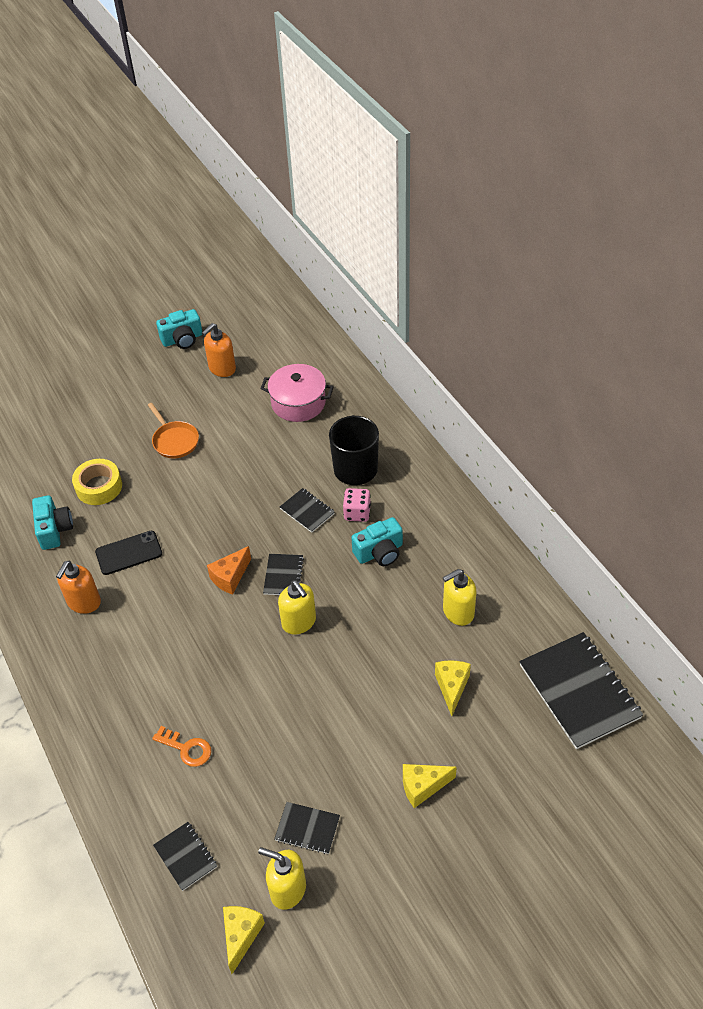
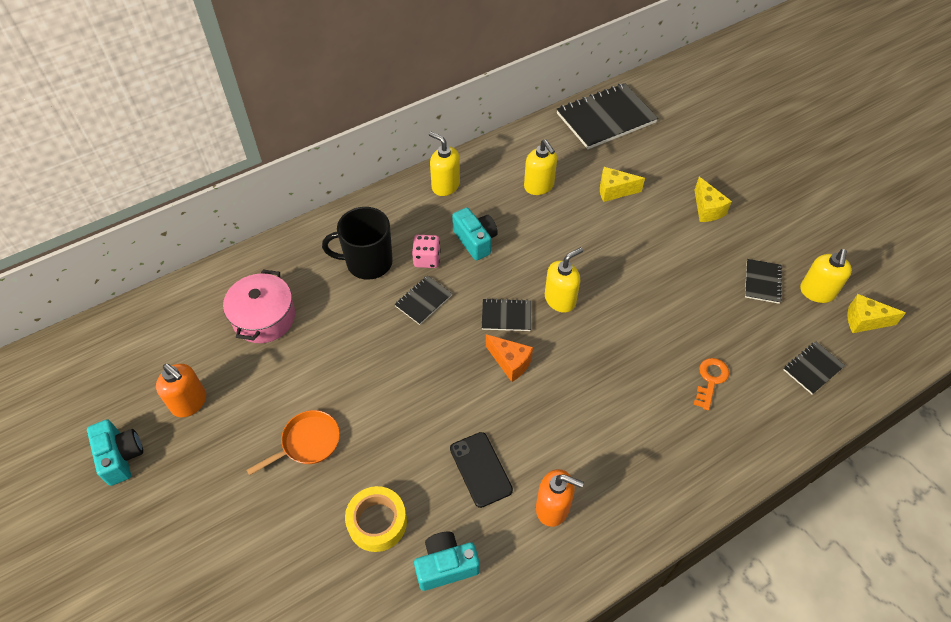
camera: 95 degrees left, 5 degrees up
none -> yellow soap dispenser [429,132,460,196]

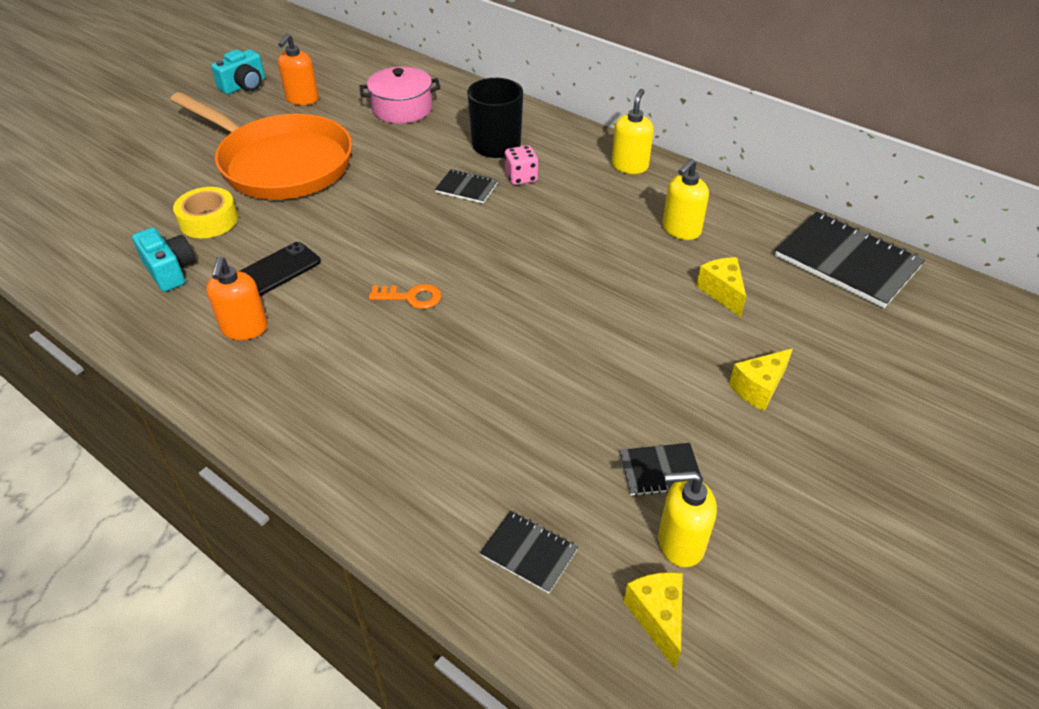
camera: 70 degrees right, 10 degrees down
orange pan [247,410,340,476] -> orange pan [170,92,352,200], size x2.42
turquoise camera [452,207,498,261] -> none
black notebook [482,298,531,331] -> none
orange cheese [486,334,533,382] -> none
yellow soap dispenser [545,247,583,313] -> none
orange key [693,358,729,410] -> orange key moved to [369,284,441,309]

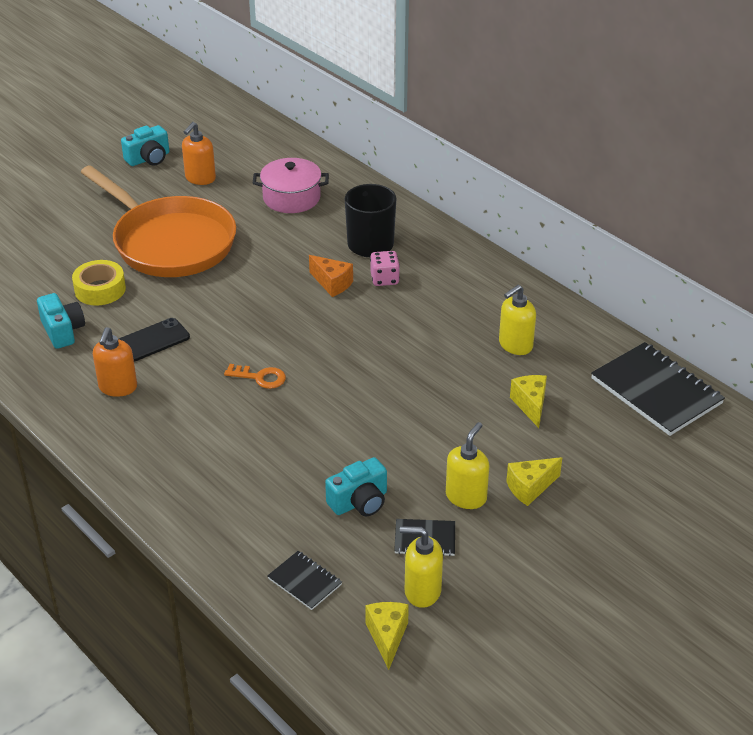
camera: 10 degrees right, 5 degrees down
black notebook [435,169,498,203] -> orange cheese [309,255,353,297]
yellow soap dispenser [611,89,654,174] -> yellow soap dispenser moved to [446,422,489,509]
none -> turquoise camera [325,457,387,517]

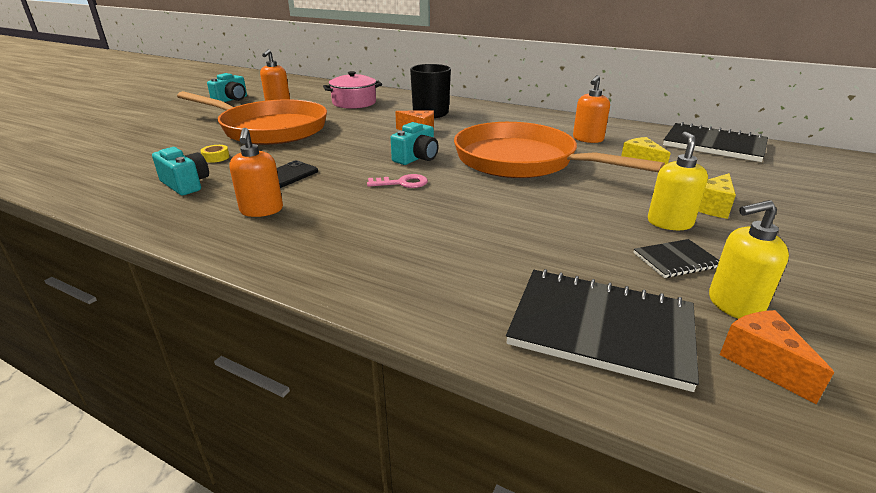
camera: 20 degrees left, 10 degrees down
yellow tape [72,260,126,306] -> yellow tape [200,145,230,163], size x0.54
orange key [224,364,286,389] -> pink key [367,174,428,188]
black notebook [267,551,342,610] -> black notebook [506,269,699,392], size x2.03
turquoise camera [325,457,387,517] -> turquoise camera moved to [391,122,439,165]
yellow cheese [365,602,409,670] -> orange cheese [720,310,834,404]
pink dice [370,251,400,286] -> none
yellow soap dispenser [499,285,536,355] -> orange soap dispenser [573,75,610,143]
none -> orange pan [454,122,665,178]

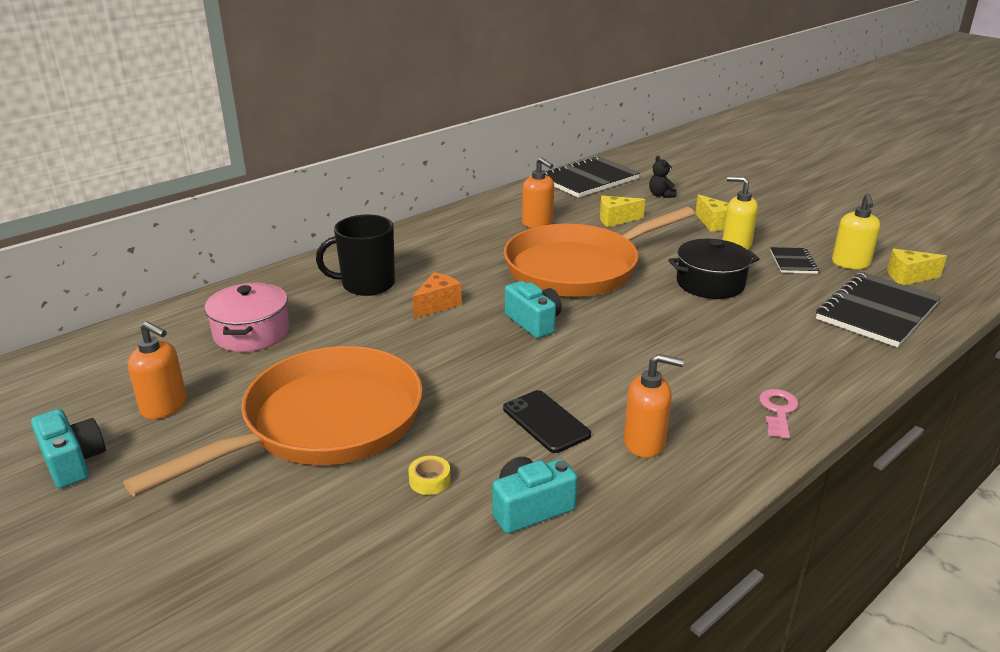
camera: 70 degrees left, 0 degrees up
pink key [367,174,428,188] -> pink key moved to [759,389,799,439]
orange cheese [720,310,834,404] -> yellow cheese [887,249,947,285]
none -> black teddy bear [649,156,677,198]
none -> black pot [669,239,759,299]

